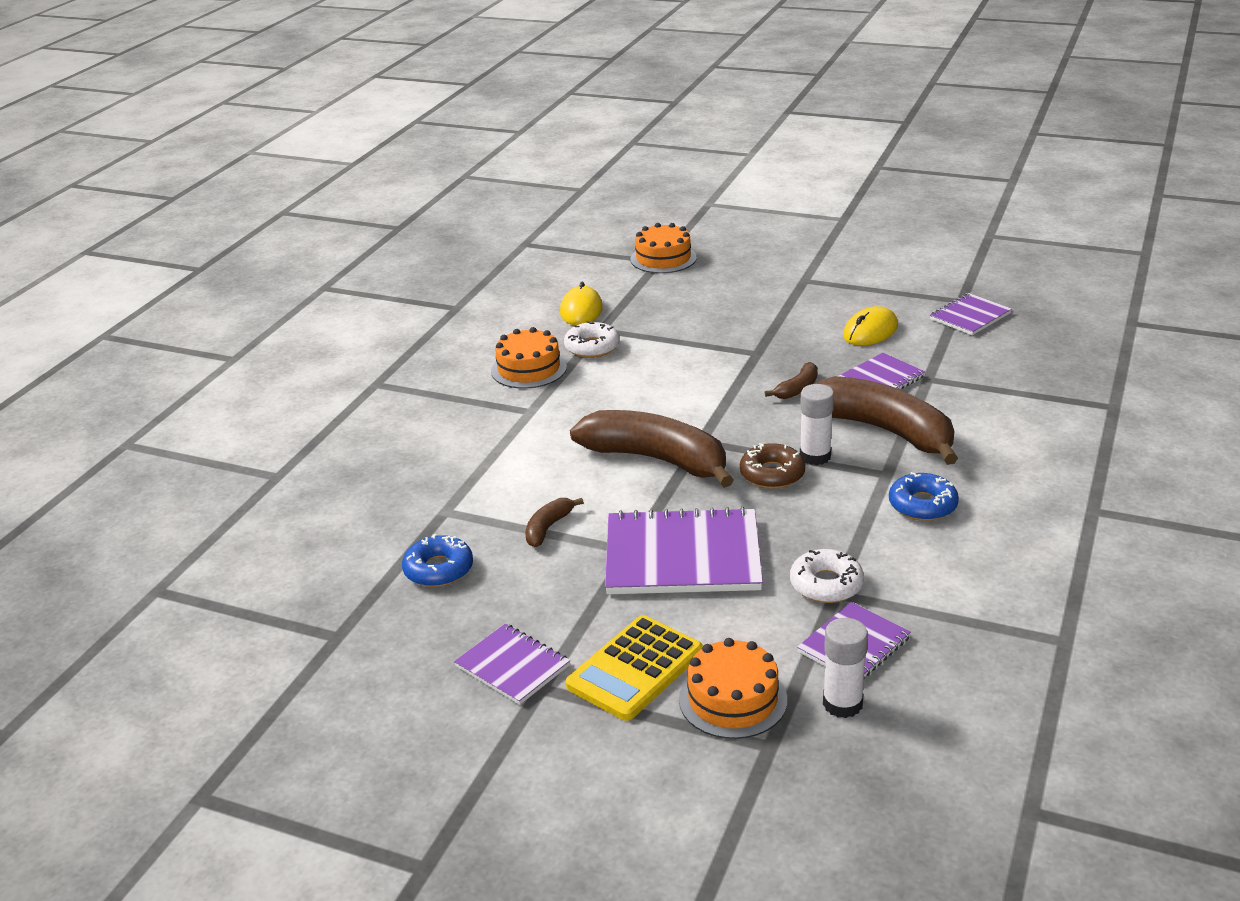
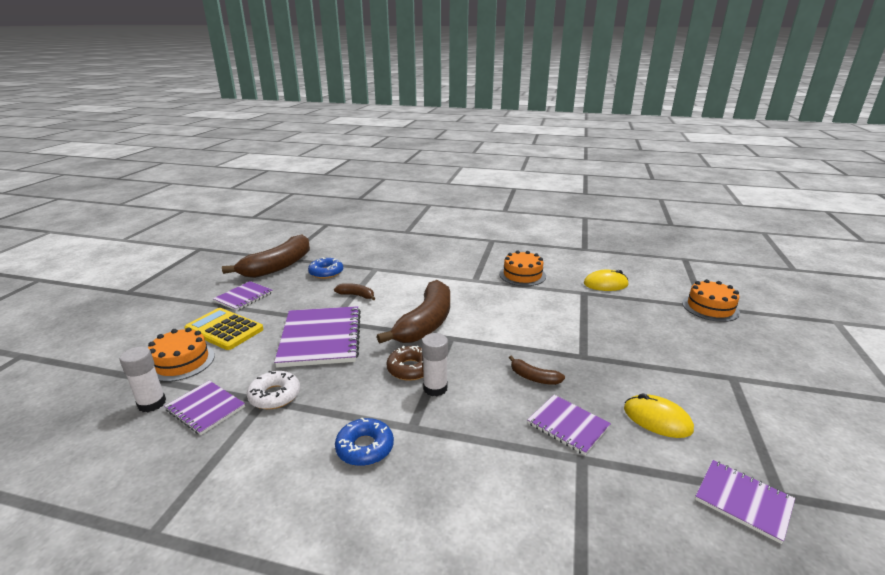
camera: 80 degrees right, 5 degrees down
white donut [564,321,619,358] -> none
brown banana [816,376,958,465] -> brown banana moved to [222,235,310,278]

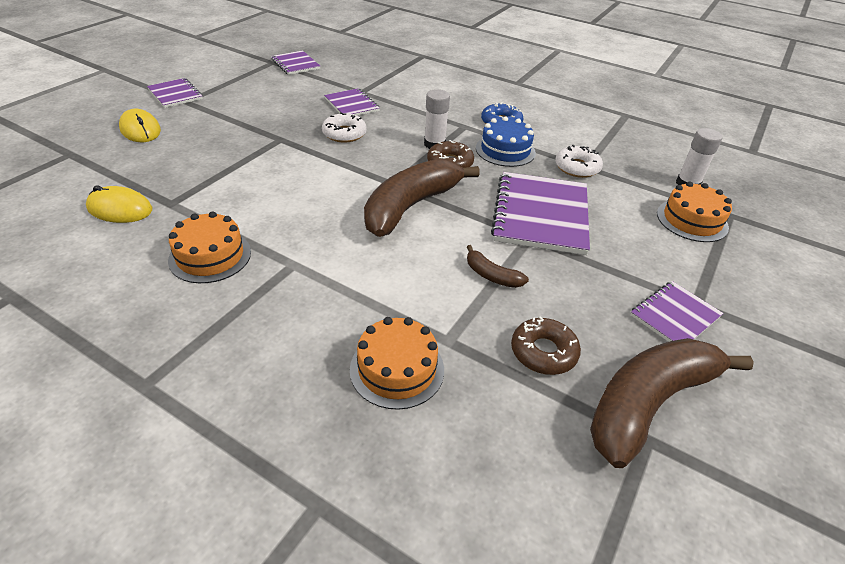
camera: 165 degrees left, 15 degrees up
purple notebook [164,380,245,435] -> purple notebook moved to [147,78,203,108]
yellow calculator [185,308,264,350] -> none
blue donut [308,257,343,279] -> brown donut [511,316,581,375]
brown banana [509,355,565,385] -> white donut [322,112,367,143]
yellow mouse [624,393,694,438] -> yellow mouse moved to [119,109,161,142]
orange cake [682,279,740,322] -> orange cake moved to [350,317,444,410]
none -> blue cake [476,116,536,167]

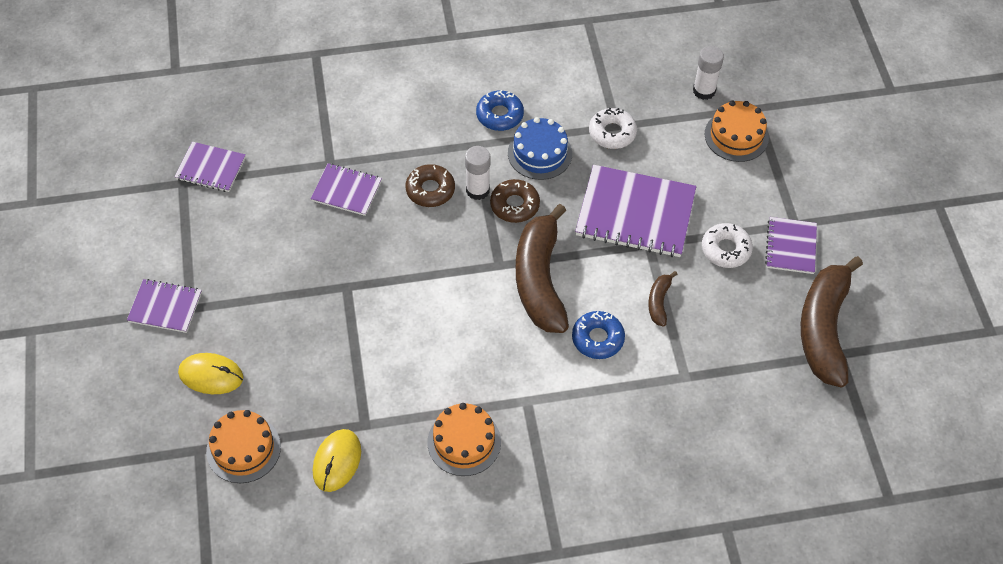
camera: 40 degrees left, 15 degrees up
yellow mouse [86,186,152,223] -> yellow mouse turned 45 degrees counterclockwise [313,429,361,492]
white donut [322,112,367,143] -> white donut moved to [702,223,753,268]
orange cake [350,317,444,410] -> orange cake moved to [206,410,281,483]
brown banana [467,245,529,288] -> brown banana turned 105 degrees clockwise [648,271,678,327]
purple notebook [491,172,590,255] -> purple notebook turned 45 degrees counterclockwise [575,165,697,257]
brown donut [511,316,581,375] -> brown donut moved to [406,164,455,207]
none -> blue donut [572,311,625,359]

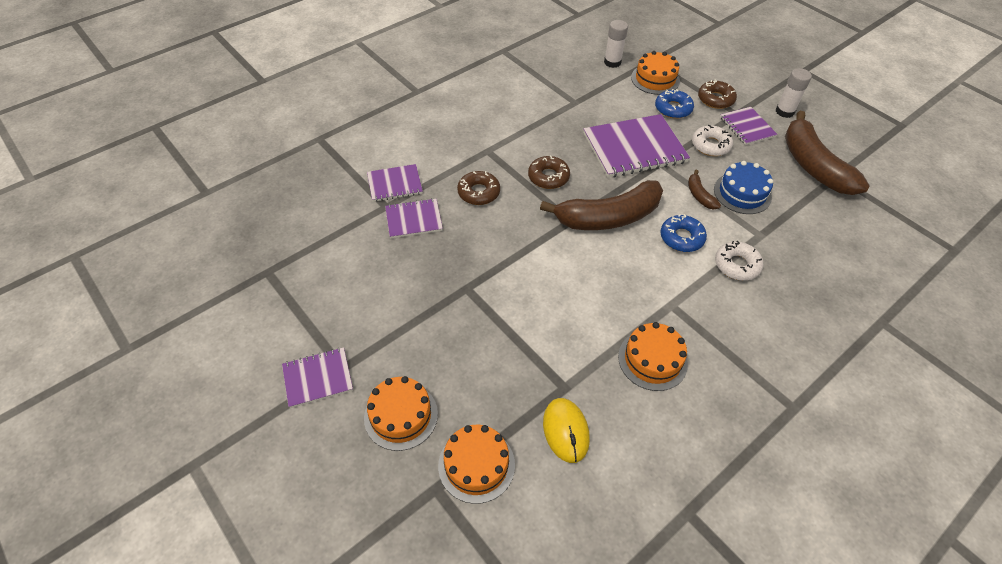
camera: 30 degrees left, 5 degrees down
purple notebook [174,142,246,192] -> purple notebook moved to [367,164,423,202]
yellow mouse [178,353,243,394] -> orange cake [364,376,438,451]
white glue stick [465,146,491,200] -> white glue stick moved to [776,68,812,118]
blue donut [476,90,524,131] -> blue donut moved to [655,89,694,119]
blue cake [508,117,572,180] -> blue cake moved to [714,161,773,214]
brown banana [516,204,569,333] -> brown banana turned 75 degrees counterclockwise [540,180,663,230]
white donut [589,108,637,149] -> white donut moved to [715,241,764,281]
none -> brown donut [698,80,737,109]

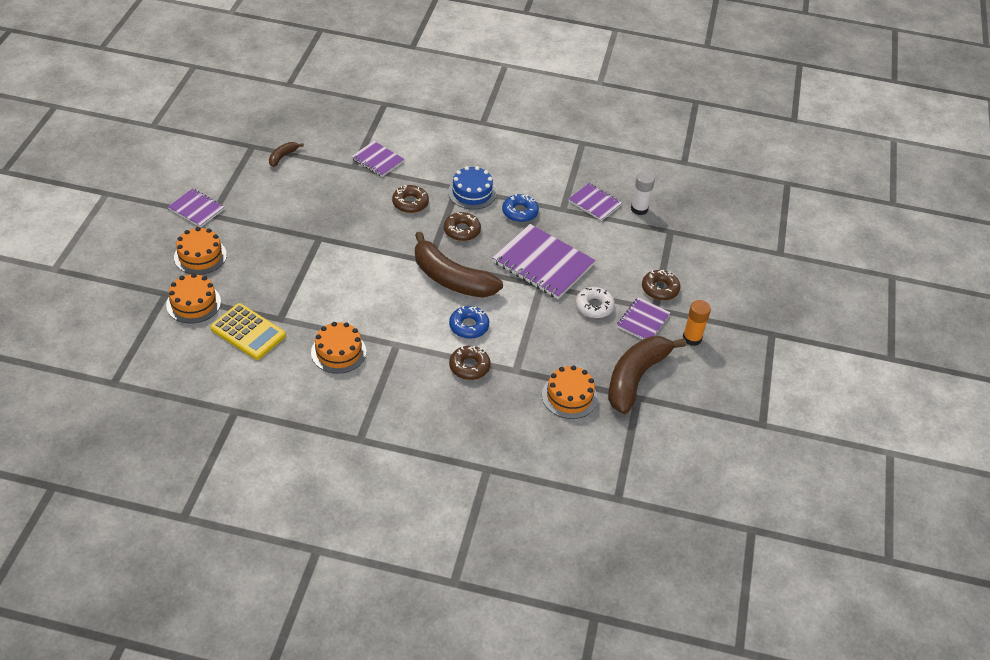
camera: 50 degrees right, 5 degrees down
purple notebook [385,198,443,238] -> purple notebook moved to [569,183,622,221]
yellow mouse [543,398,590,463] -> yellow calculator [210,303,286,360]
orange cake [631,51,680,95] -> orange cake moved to [542,365,598,419]
blue donut [655,89,694,119] -> blue donut moved to [502,194,539,222]
brown banana [688,170,721,209] -> brown banana moved to [269,142,304,167]
blue cake [714,161,773,214] -> blue cake moved to [448,166,496,210]
white donut [715,241,764,281] -> brown donut [449,346,491,380]
white glue stick [776,68,812,118] -> orange glue stick [683,300,711,346]

